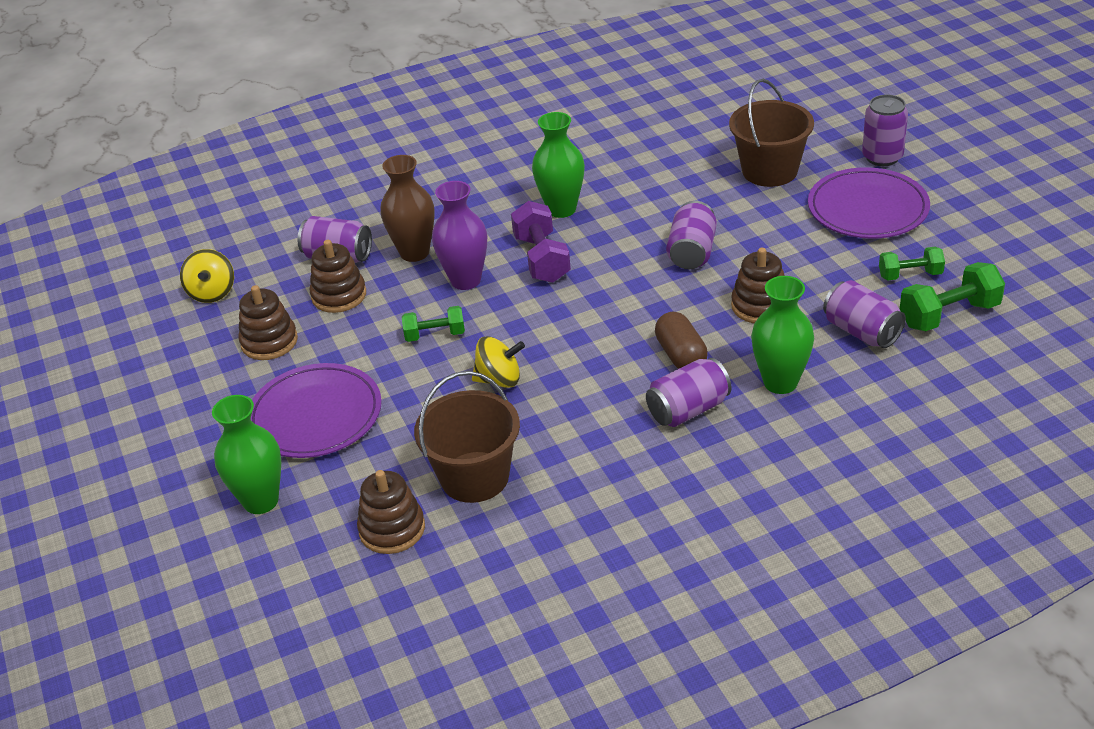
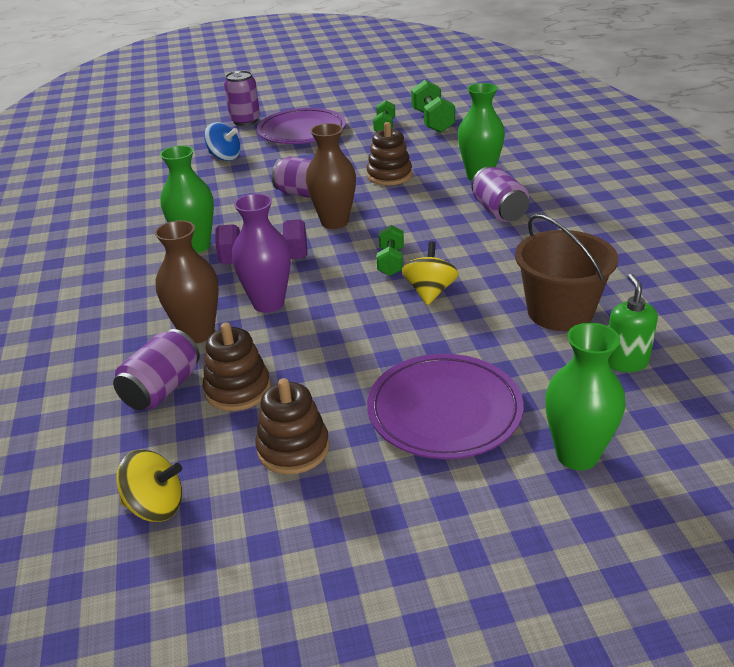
camera: 80 degrees left, 5 degrees down
brown stacking toy [357,470,425,554] -> green soap dispenser [608,274,658,372]
green dumbbell [402,306,465,342] -> green dumbbell moved to [377,225,404,276]
brown capsule [655,312,708,369] -> none
brown bucket [729,79,814,187] -> blue spinning top [204,122,241,161]
purple can [823,280,906,348] -> none
none -> brown vase [306,123,356,229]

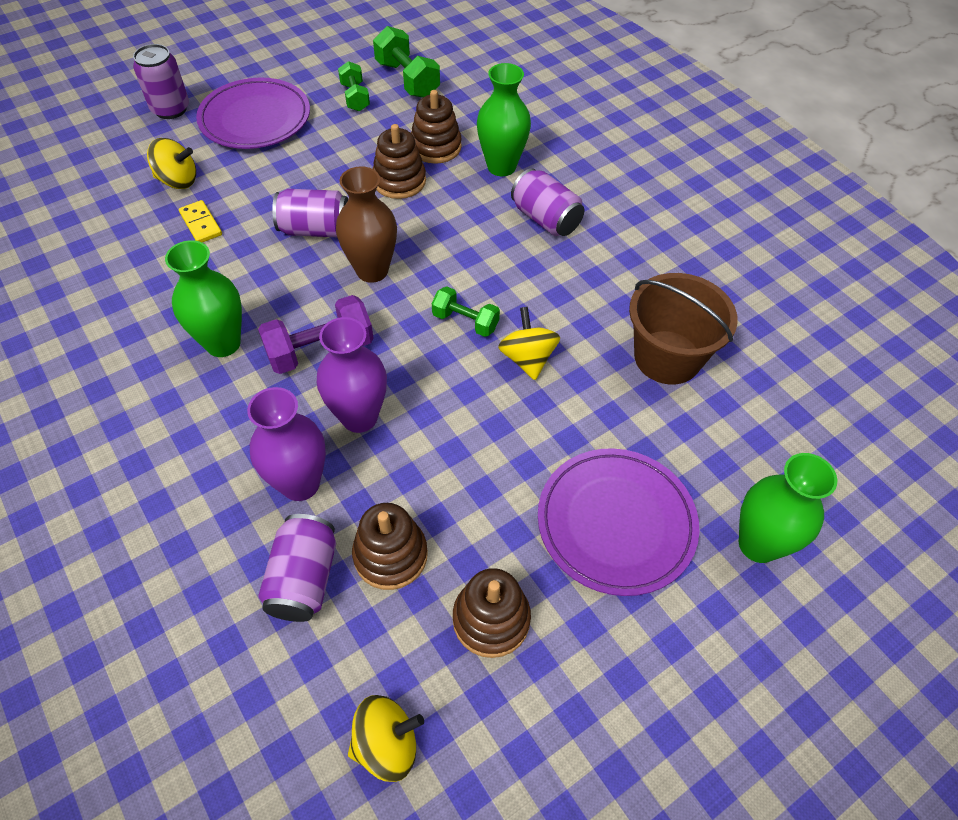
camera: 25 degrees left, 20 degrees up
brown vase [155,220,219,343] -> purple vase [247,387,326,501]
blue spinning top [204,122,241,161] -> yellow spinning top [147,138,196,189]
green dumbbell [377,225,404,276] -> green dumbbell turned 45 degrees counterclockwise [432,286,500,337]
green soap dispenser [608,274,658,372] -> none
none -> yellow domino [179,200,222,242]
none -> brown stacking toy [411,90,462,164]

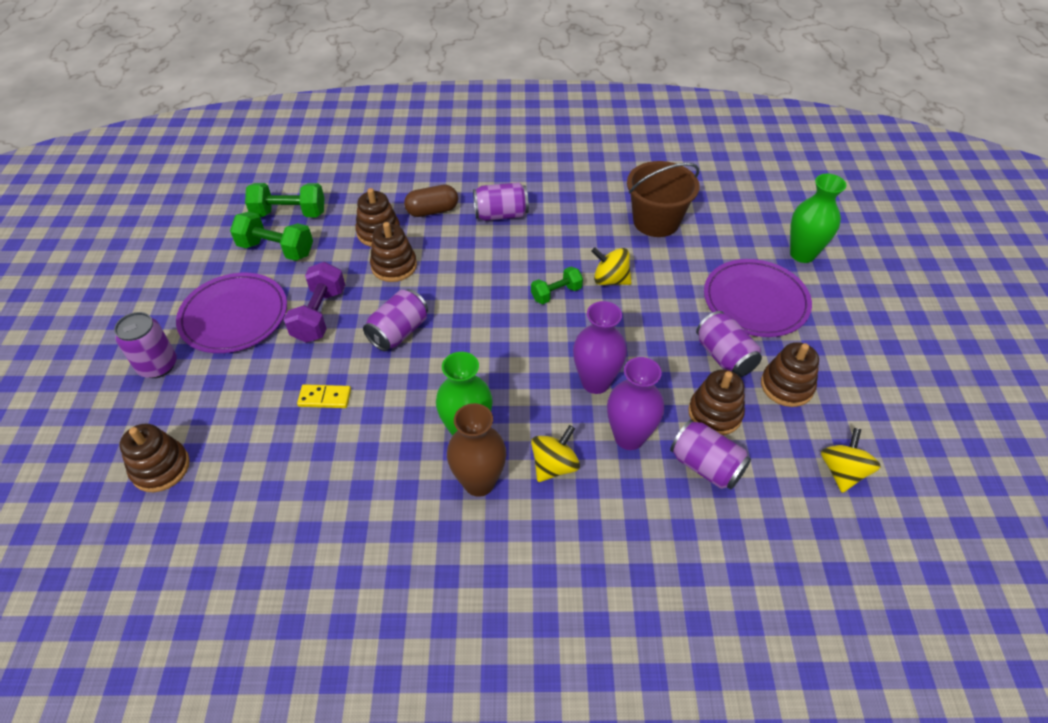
camera: 55 degrees left, 5 degrees down
yellow spinning top [147,138,196,189] -> yellow spinning top moved to [531,425,580,482]
purple dumbbell [258,295,374,374] -> purple dumbbell moved to [284,262,345,343]
brown vase [336,166,397,283] -> brown vase moved to [447,403,506,497]
green dumbbell [338,61,370,112] -> green dumbbell [230,212,313,261], size x1.56
green vase [477,63,531,176] -> brown capsule [404,185,458,217]
none -> brown stacking toy [120,423,190,492]
none -> purple can [696,311,762,377]

